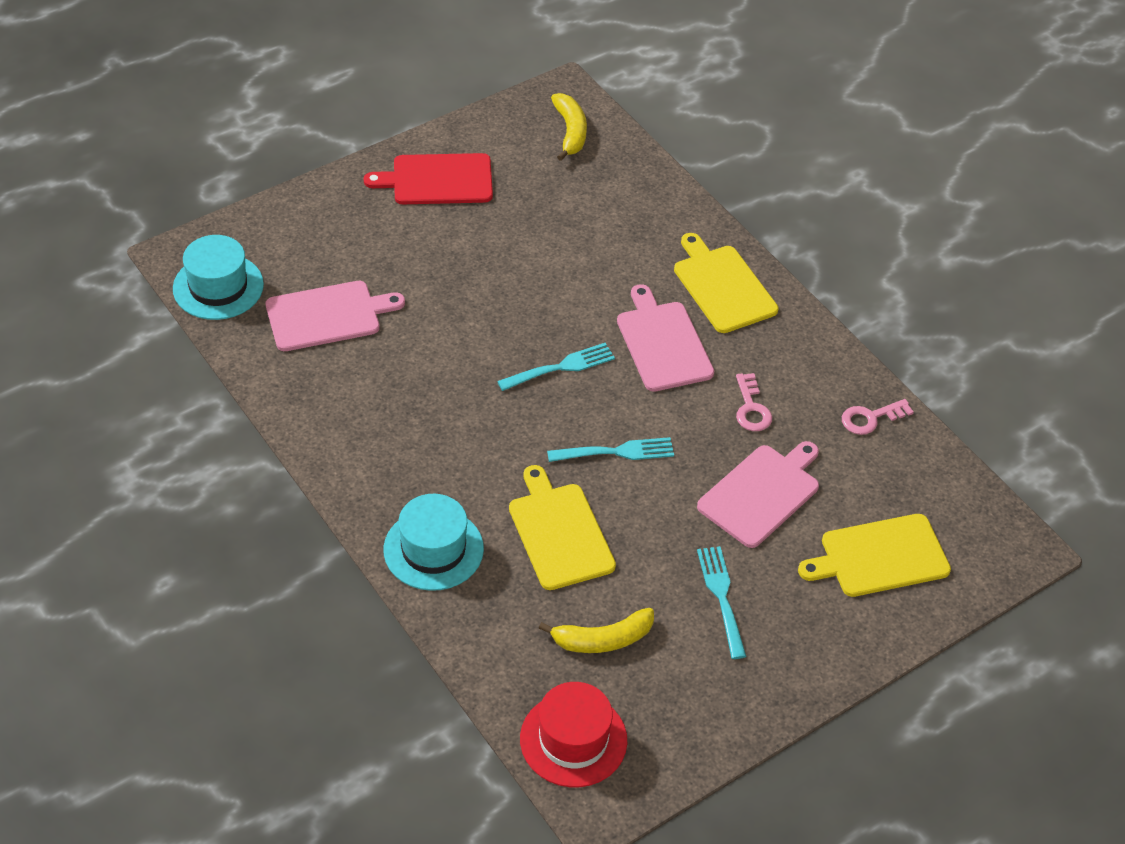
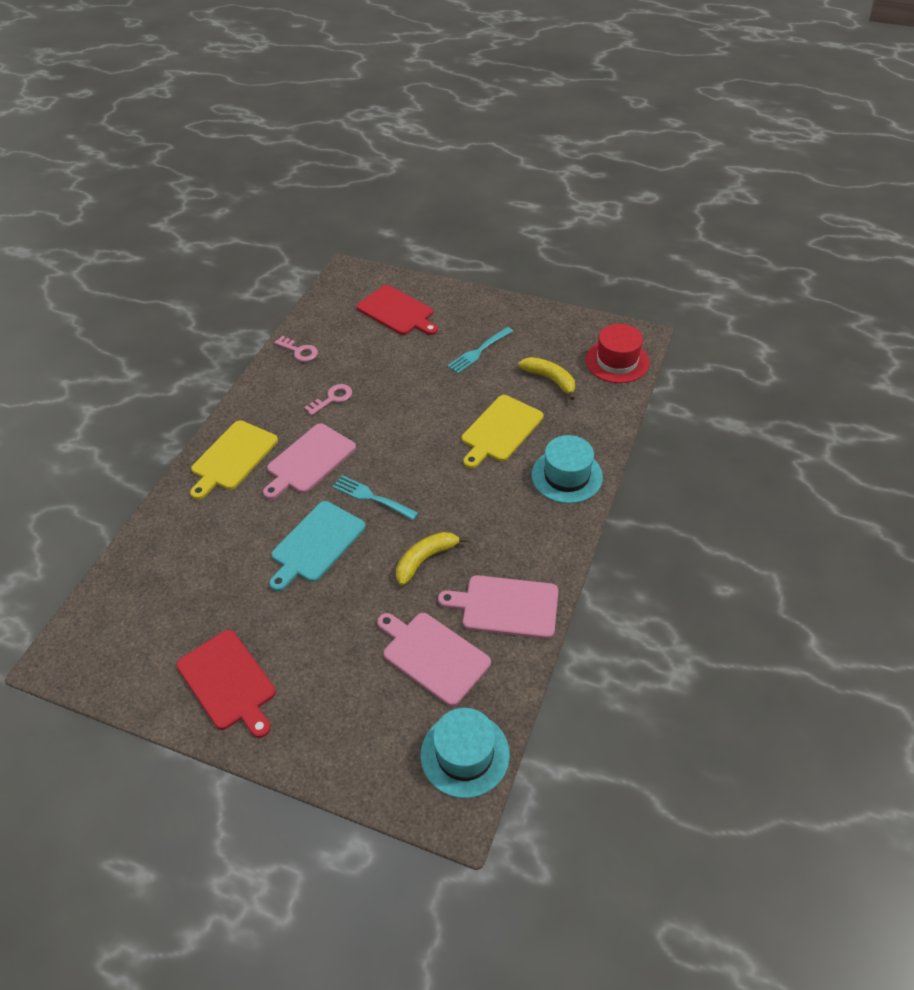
camera: 120 degrees left, 0 degrees up
turquoise fork [547,437,674,462] -> none
yellow banana [551,93,587,161] -> yellow banana moved to [396,532,469,586]
pink cutting board [697,441,819,548] -> pink cutting board moved to [438,575,558,639]
yellow cutting board [798,514,951,597] -> red cutting board [356,285,438,335]
none -> turquoise cutting board [269,501,366,591]

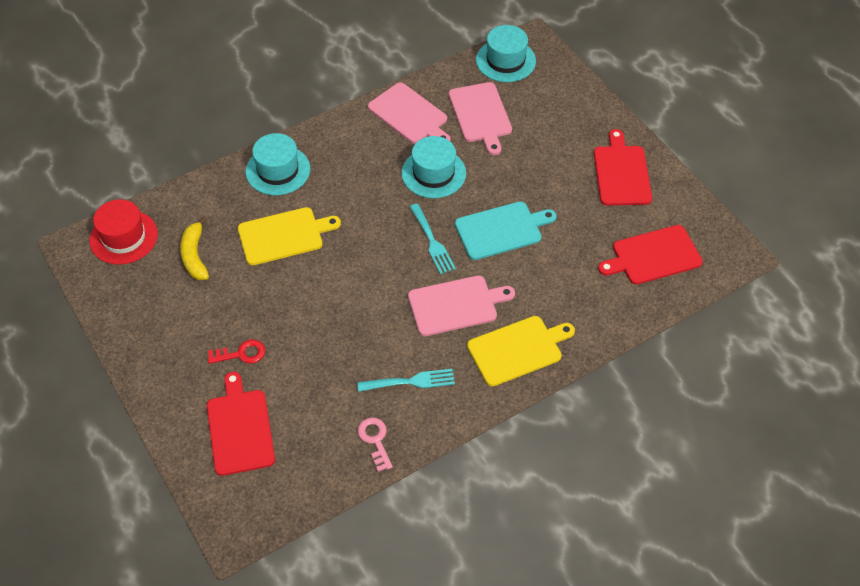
camera: 145 degrees left, 5 degrees up
pink key [304,384,352,416] -> none
yellow banana [396,532,469,586] -> turquoise hat [401,136,466,198]
turquoise fork [447,327,513,374] -> turquoise fork moved to [357,369,455,392]
none -> red key [208,339,265,364]
none -> red cutting board [598,225,703,284]

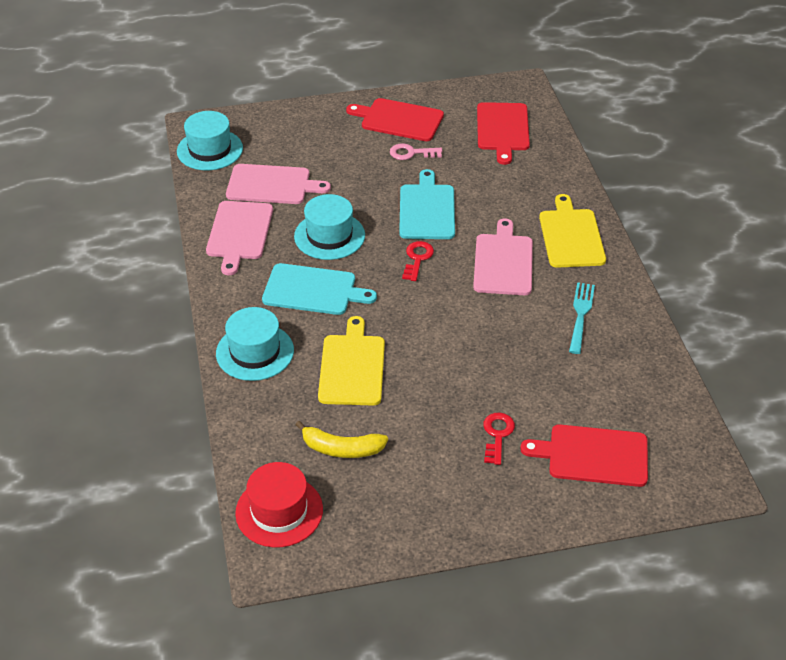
camera: 70 degrees left, 10 degrees down
pink key [358,417,393,472] -> pink key moved to [390,143,442,160]
pink cutting board [368,82,451,144] -> pink cutting board turned 120 degrees clockwise [206,201,273,275]
turquoise fork [410,203,456,274] -> red key [402,241,434,281]
none -> turquoise cutting board [262,263,377,315]

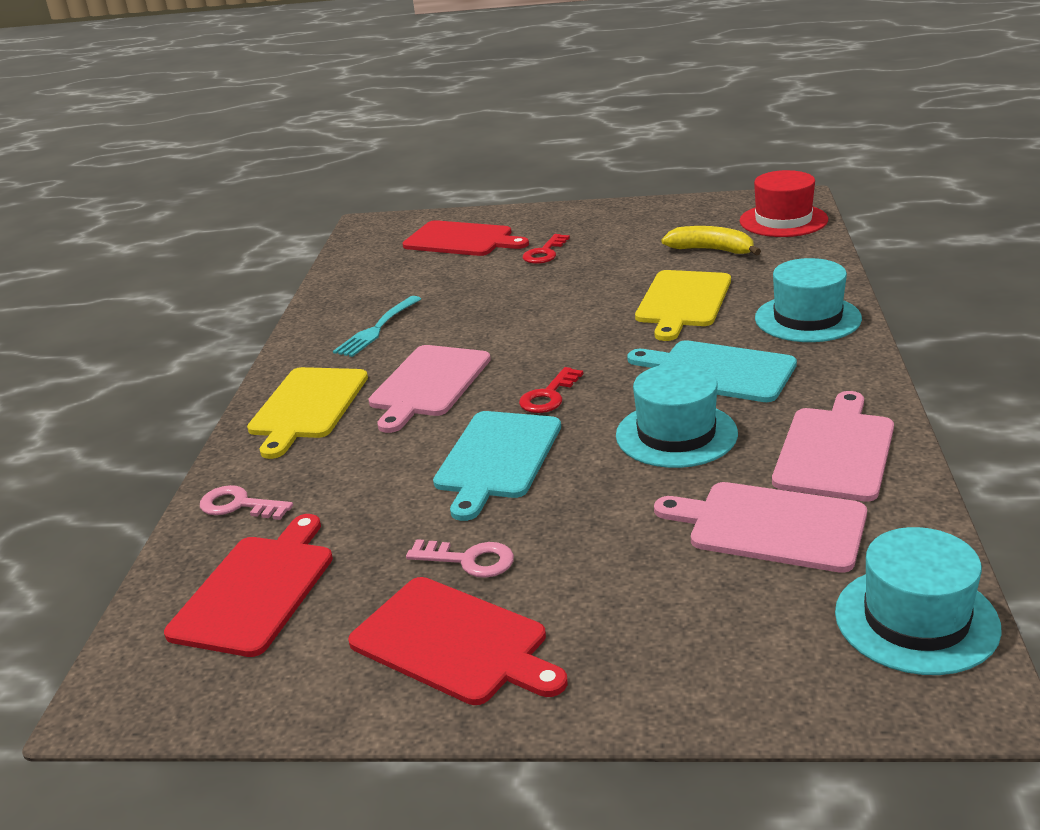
camera: 160 degrees left, 15 degrees down
none -> pink key [200,485,293,520]

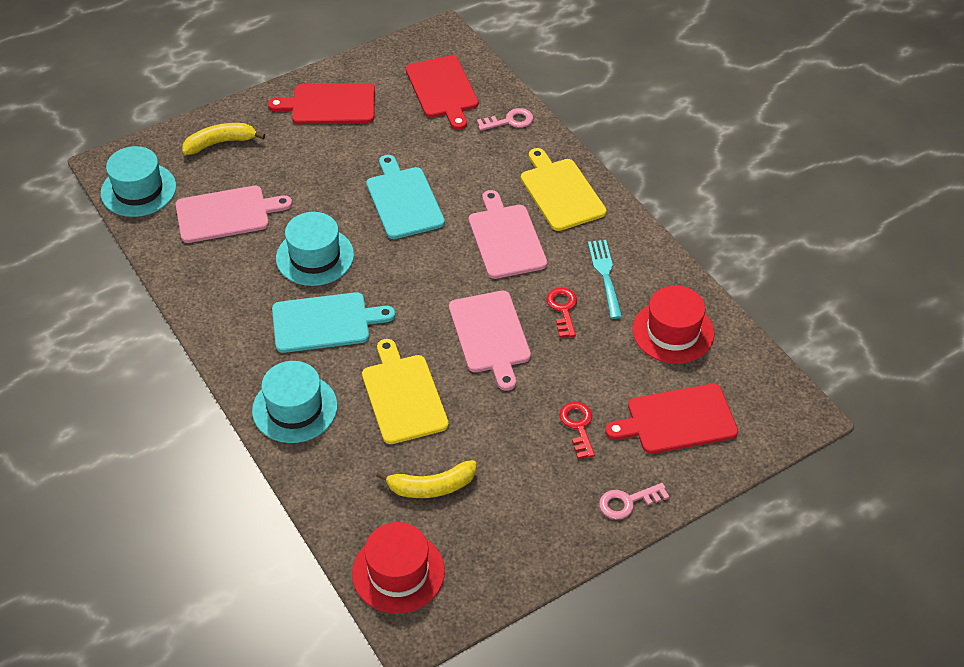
camera: 140 degrees right, 20 degrees up
pink key [406,539,514,578] -> pink key moved to [599,483,669,519]
red key [519,367,583,413] -> red key moved to [546,288,577,338]
pink cutting board [772,391,894,502] -> pink cutting board moved to [449,291,531,391]
none -> yellow banana [183,123,265,155]
none -> red hat [632,286,714,364]

